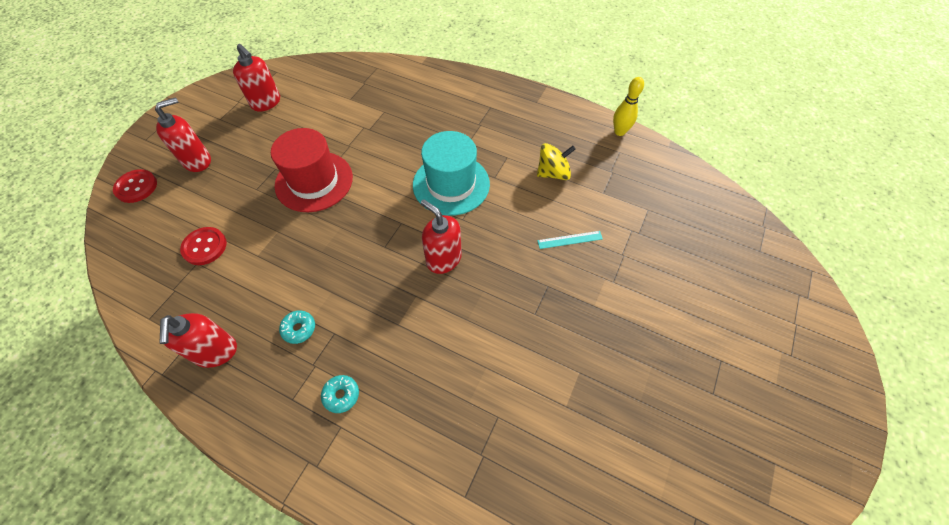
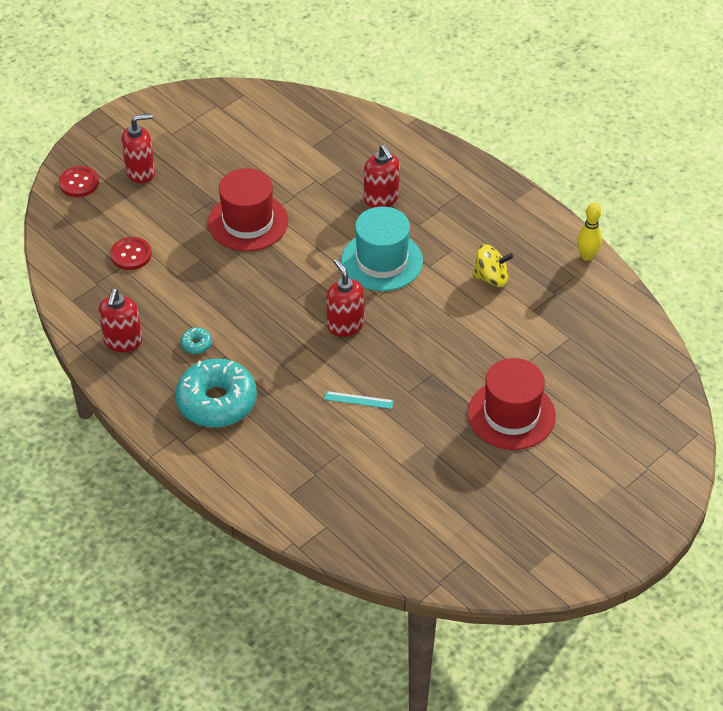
camera: 20 degrees right, 10 degrees down
red soap dispenser [233,44,280,112] -> red soap dispenser moved to [364,145,400,208]
turquoise donut [321,375,359,413] -> turquoise donut [175,358,257,428], size x2.49
turquoise ruler [537,231,603,249] -> turquoise ruler moved to [324,391,394,409]
none -> red hat [468,358,556,450]

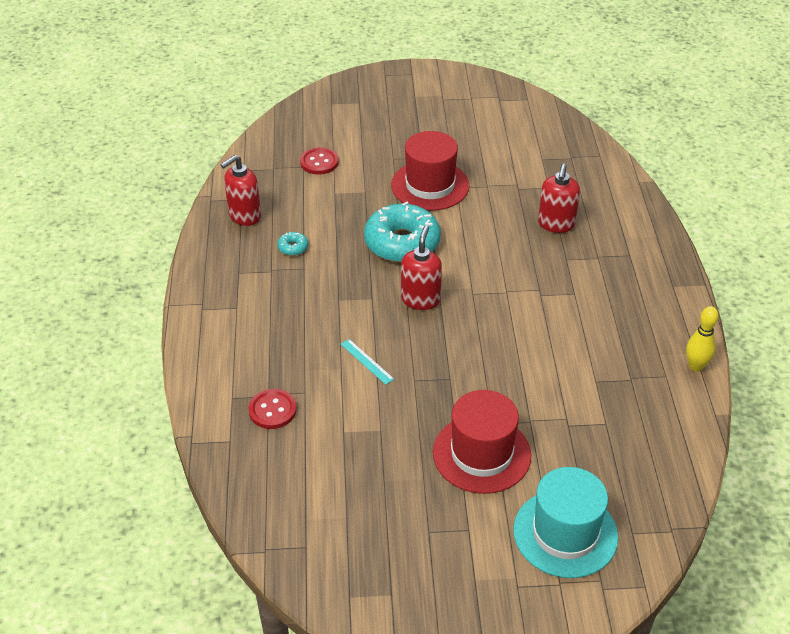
camera: 40 degrees right, 5 degrees down
red button [59,166,99,197] -> red button moved to [248,389,297,429]
red soap dispenser [121,114,155,184] -> none
turquoise donut [175,358,257,428] -> turquoise donut moved to [364,202,441,263]
turquoise hat [341,206,423,291] -> turquoise hat moved to [513,467,618,578]
yellow spinning top [472,244,513,287] -> none

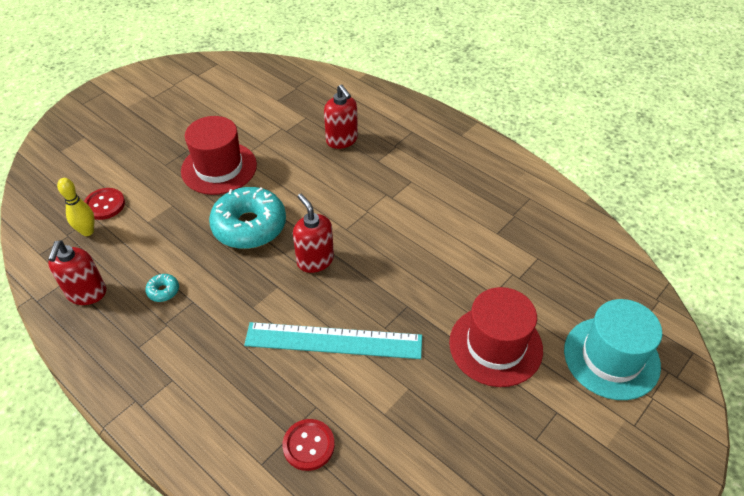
camera: 45 degrees left, 5 degrees up
turquoise ruler [341,339,394,385] -> turquoise ruler [244,322,422,359], size x2.42
yellow bowling pin [686,306,718,372] -> yellow bowling pin moved to [57,178,95,236]

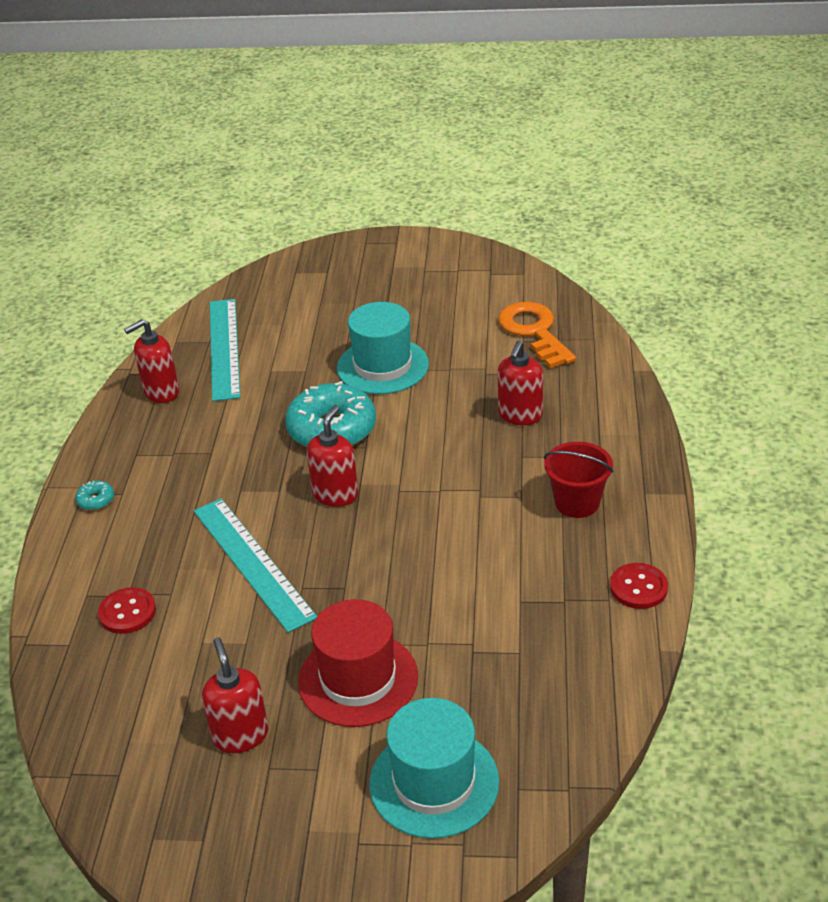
camera: 55 degrees right, 10 degrees down
yellow bowling pin [57,178,95,236] -> turquoise ruler [210,299,240,401]
red button [84,188,125,220] -> red button moved to [610,563,668,609]
turquoise donut [145,274,179,302] -> turquoise donut moved to [75,481,114,510]
red hat [181,116,257,195] -> turquoise hat [337,302,429,394]
none -> red soap dispenser [202,637,269,753]
none -> orange key [498,302,576,368]
none -> red bucket [544,442,613,518]

